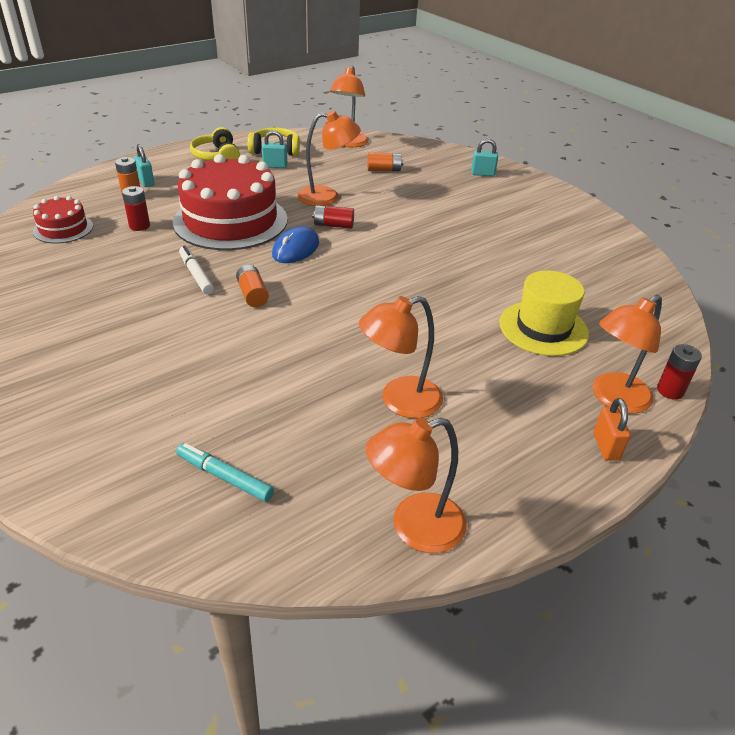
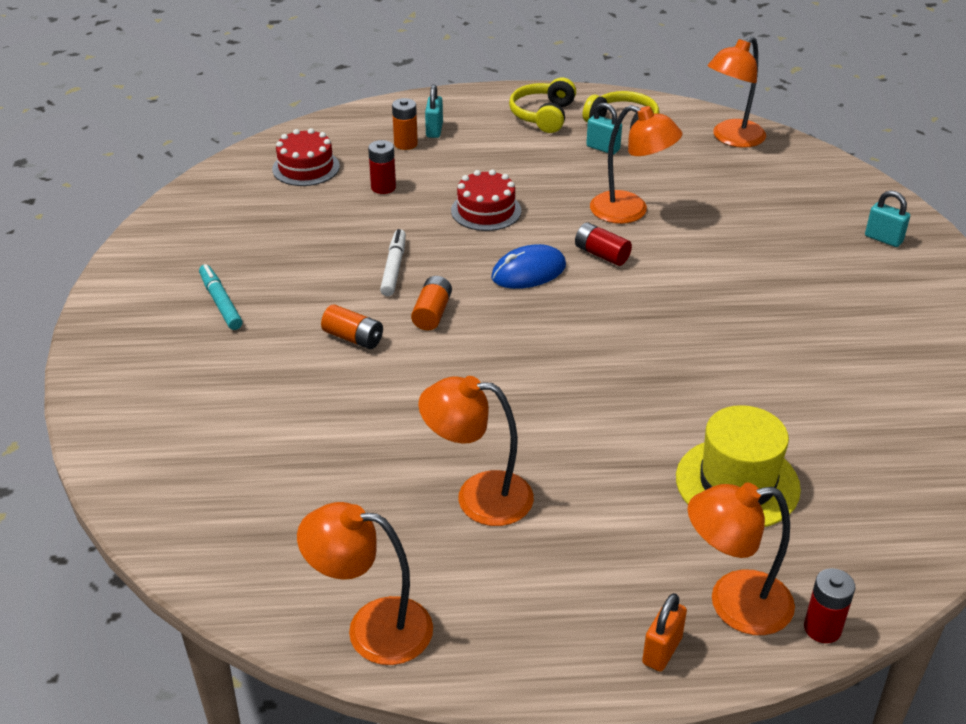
camera: 35 degrees right, 0 degrees up
red cake [173,154,288,250] -> red cake [451,170,521,231], size x0.48
turquoise marker [176,443,274,502] -> turquoise marker moved to [199,264,243,330]
orange battery [367,153,403,171] -> orange battery moved to [321,304,383,349]

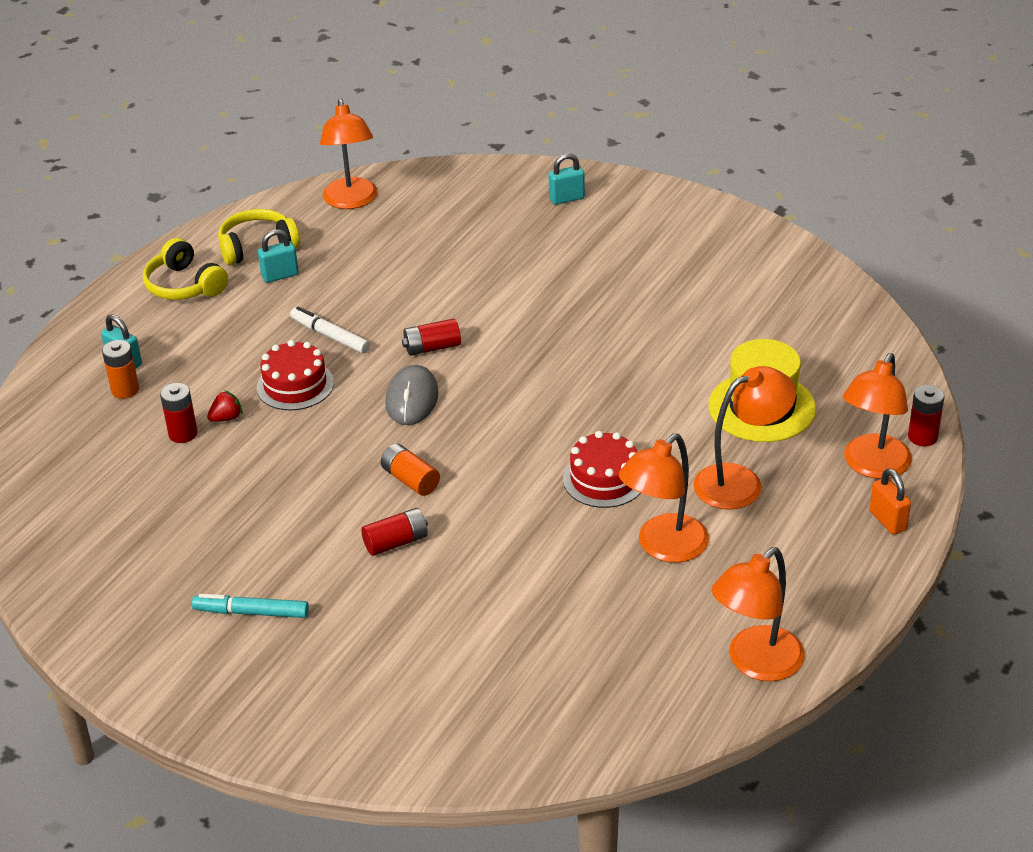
camera: 55 degrees left, 0 degrees up
red cake [272,128,340,186] -> red cake moved to [563,431,641,508]
orange battery [321,304,383,349] -> red battery [361,508,428,556]
white marker [380,229,406,296] -> white marker moved to [290,306,370,354]
blue mouse [491,244,566,289] -> grey mouse [385,365,439,425]
orange lamp [590,105,683,224] -> orange lamp moved to [693,366,796,510]
none -> red strawberry [207,390,243,422]

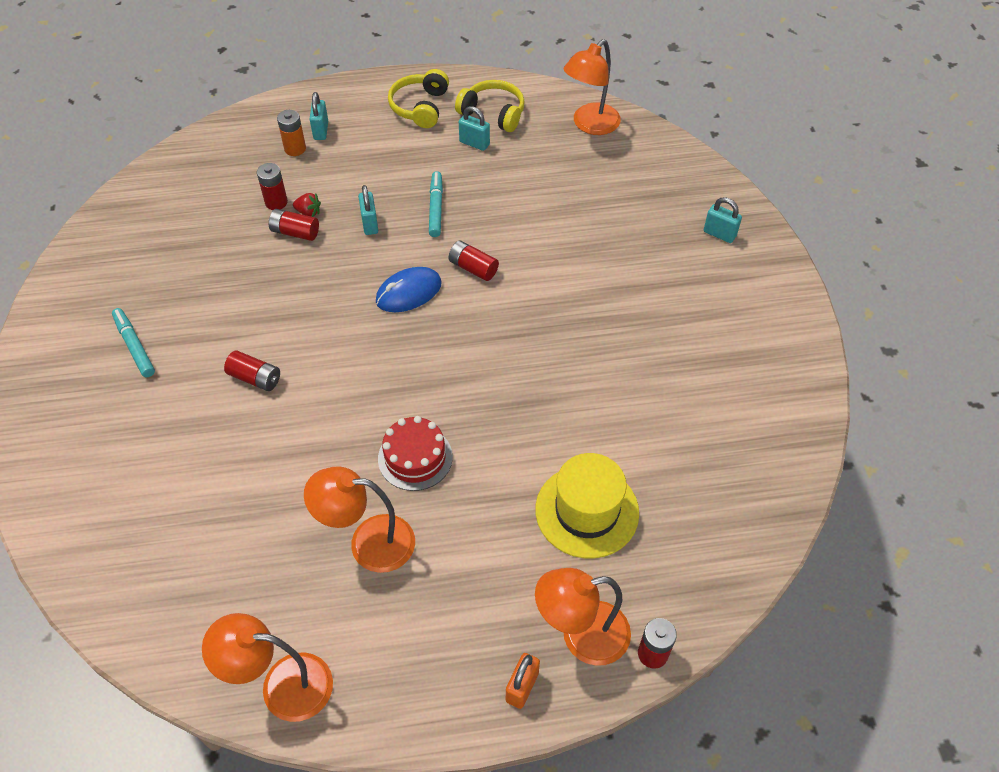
camera: 50 degrees right, 15 degrees up
red cake [257,340,334,410] -> turquoise padlock [358,185,378,235]
white marker [290,306,370,354] -> turquoise marker [429,171,443,237]
orange battery [381,444,440,496] -> none
grey mouse [385,365,439,425] -> blue mouse [376,267,442,312]
orange lamp [693,366,796,510] -> none
none -> red battery [269,209,319,241]

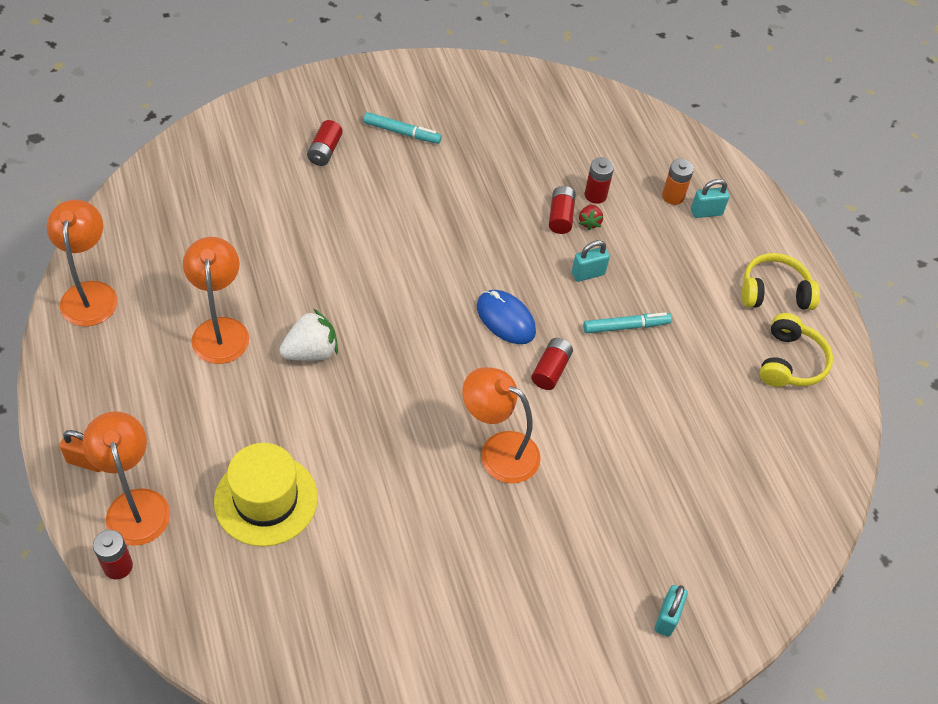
camera: 75 degrees right, 0 degrees up
turquoise marker [112,308,155,377] -> turquoise marker turned 60 degrees clockwise [363,112,442,144]
red battery [224,350,280,391] -> red battery moved to [307,120,343,166]
red cake [378,416,453,491] -> white strawberry [279,309,338,361]
turquoise padlock [459,106,490,151] -> none
orange lamp [563,39,621,135] -> orange lamp moved to [462,367,541,483]

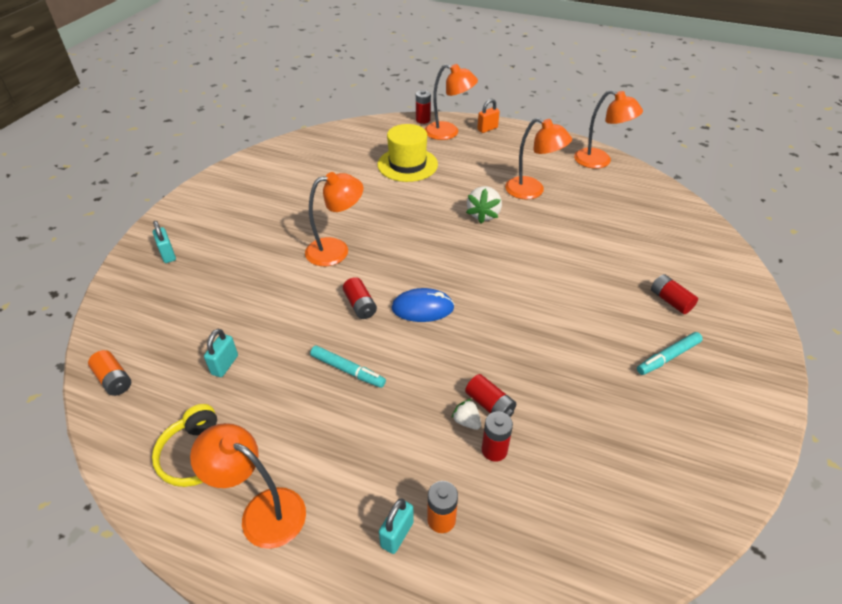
camera: 135 degrees right, 10 degrees down
turquoise padlock [572,240,610,282] -> turquoise padlock moved to [204,329,238,377]
red strawberry [579,204,603,230] -> white strawberry [452,399,481,430]
turquoise marker [583,312,672,333] -> turquoise marker turned 90 degrees counterclockwise [310,345,386,388]
yellow headphones [742,253,820,310] -> orange lamp [190,423,306,549]
none -> orange battery [88,350,131,396]

